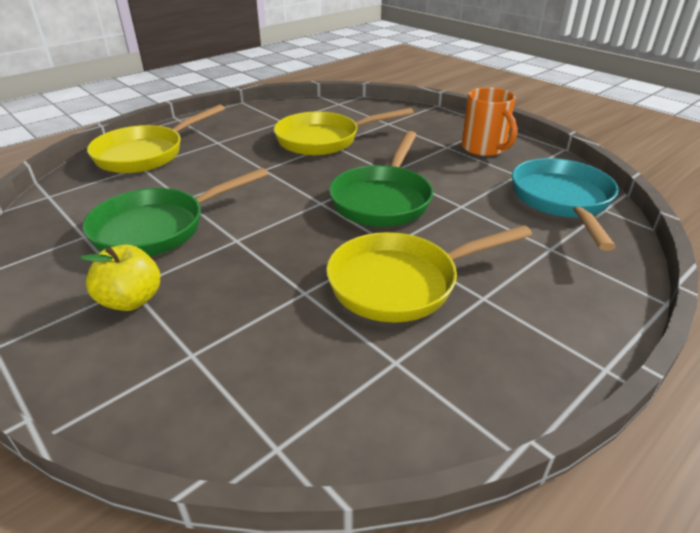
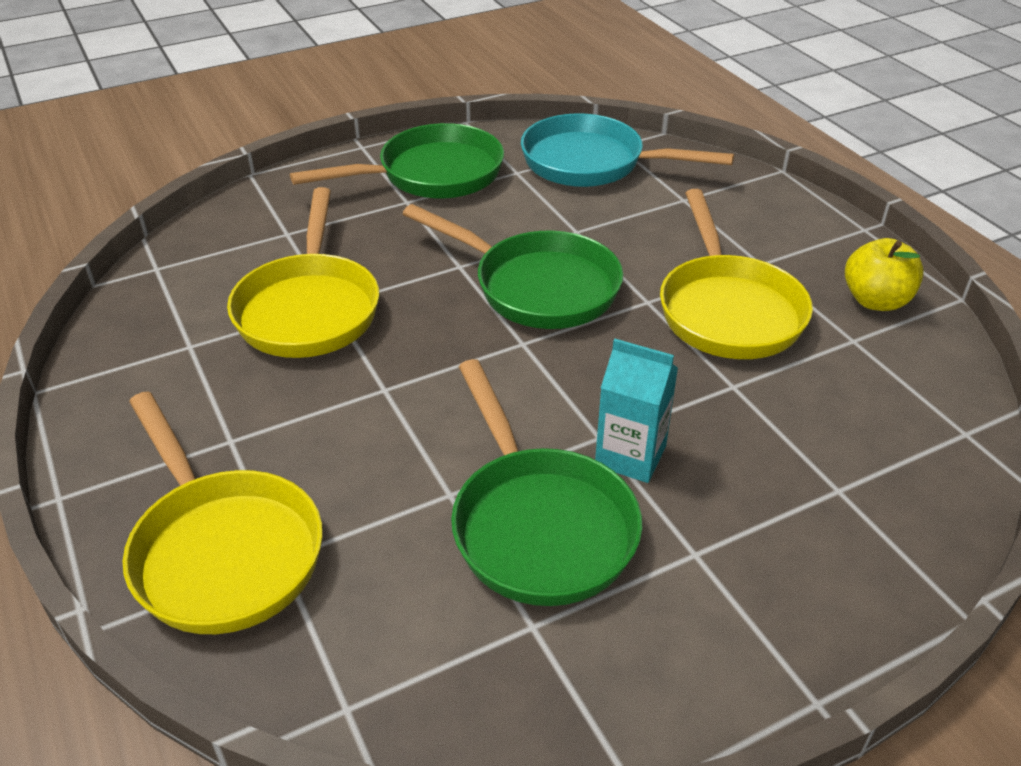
camera: 75 degrees left, 5 degrees up
yellow apple [80,245,160,311] -> yellow apple moved to [845,238,924,311]
orange mug [461,87,517,156] -> green pan [290,123,504,199]
none -> turquoise carton [595,339,678,483]

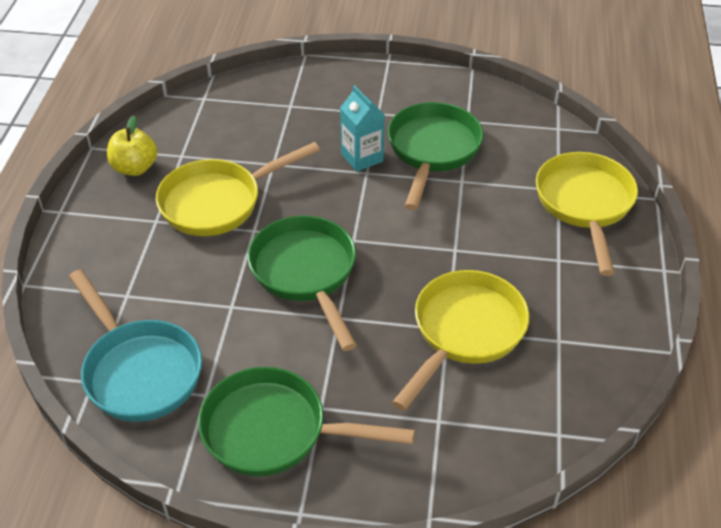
camera: 145 degrees left, 5 degrees up
yellow pan [660,189,813,359] -> yellow pan turned 150 degrees counterclockwise [156,142,320,236]

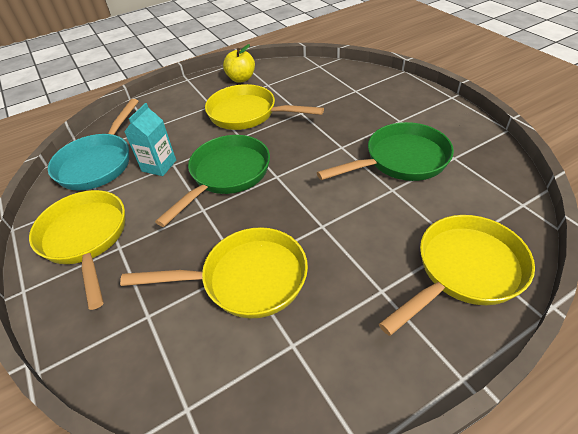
camera: 55 degrees right, 0 degrees up
green pan [198,367,415,477] -> yellow pan [29,190,125,310]
turquoise carton [340,85,385,172] -> turquoise carton moved to [124,103,176,176]

